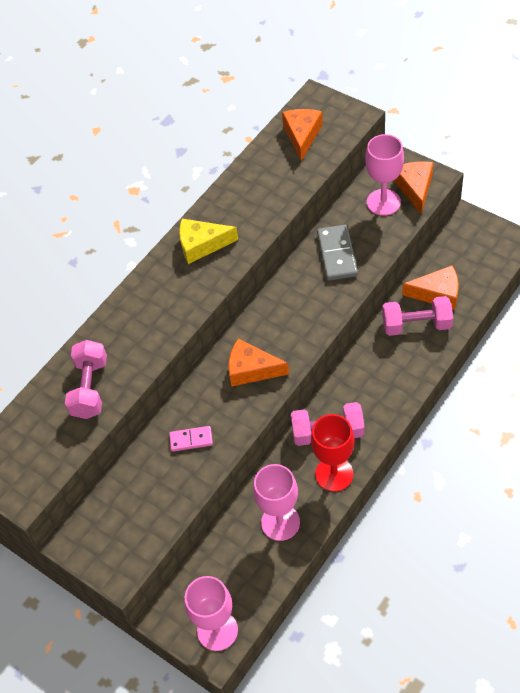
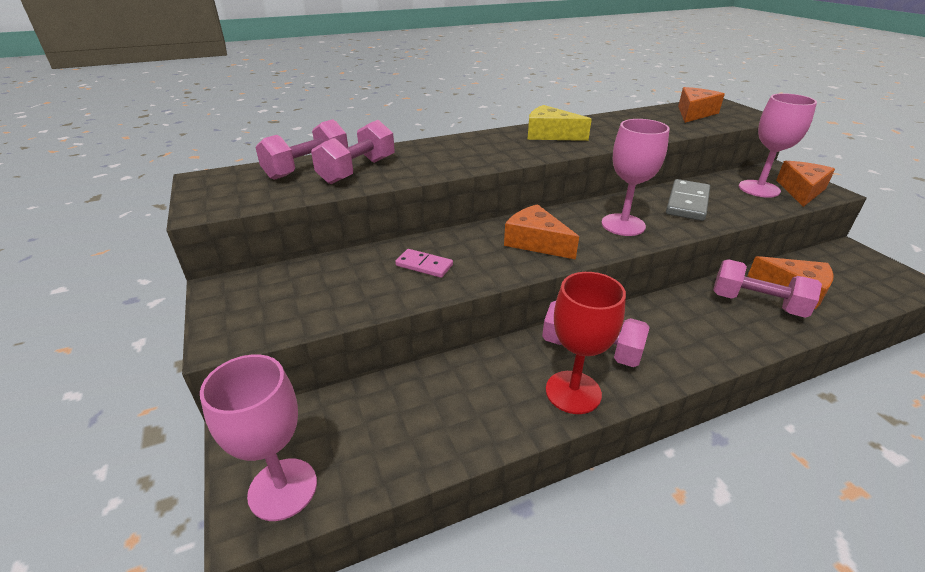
camera: 25 degrees right, 20 degrees down
pink goblet [253,464,300,541] -> pink goblet moved to [602,119,670,236]
none -> pink dumbbell [255,119,348,180]

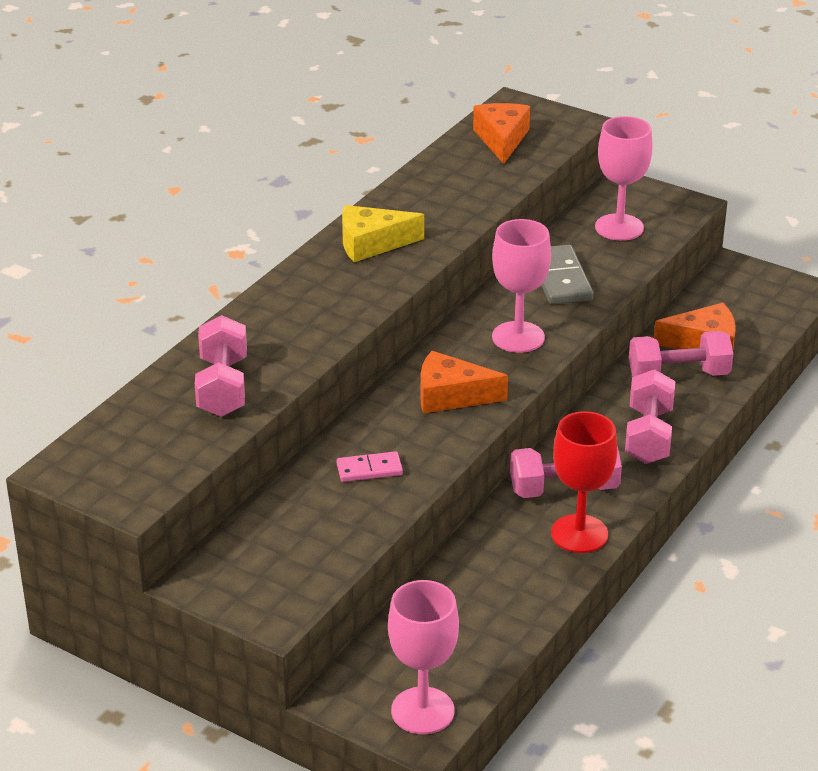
camera: 35 degrees left, 0 degrees up
pink dumbbell [255,119,348,180] -> pink dumbbell moved to [625,369,675,464]
orange cheese [776,161,835,207] -> none

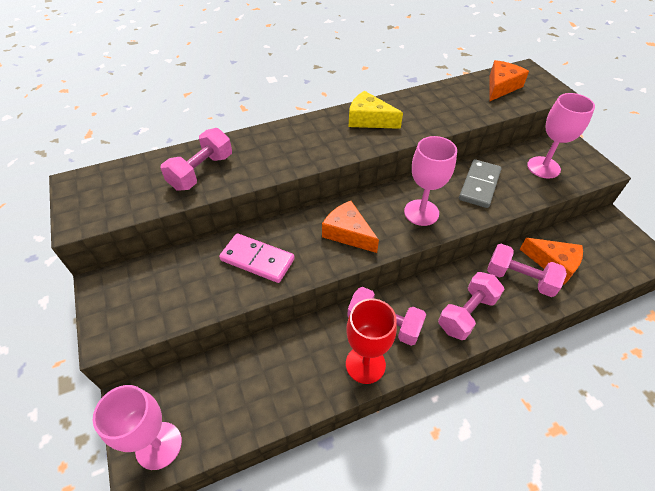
camera: 35 degrees right, 15 degrees up
pink domino [336,451,403,482] -> pink domino [219,233,295,283], size x1.65

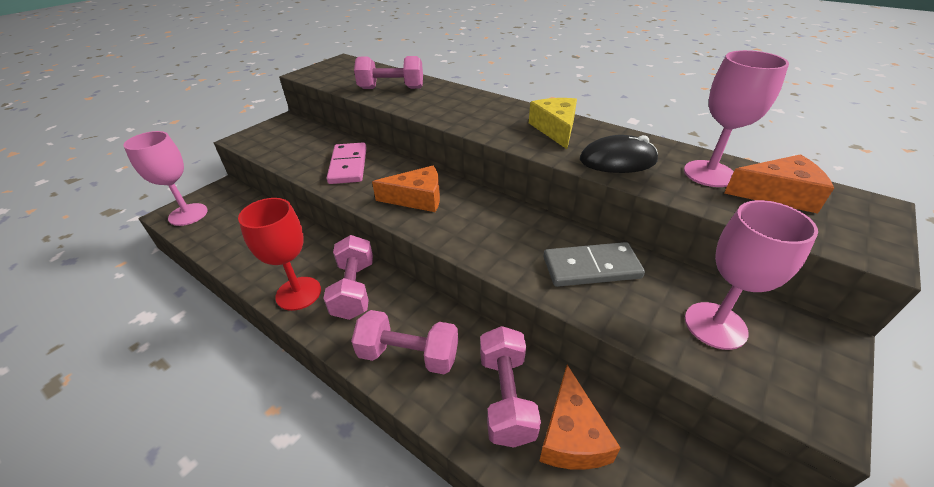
camera: 60 degrees right, 10 degrees down
orange cheese [322,201,379,253] -> orange cheese turned 75 degrees clockwise [372,166,440,212]
pink goblet [404,136,457,226] -> pink goblet moved to [684,50,789,187]
none -> black mouse [580,135,658,173]

